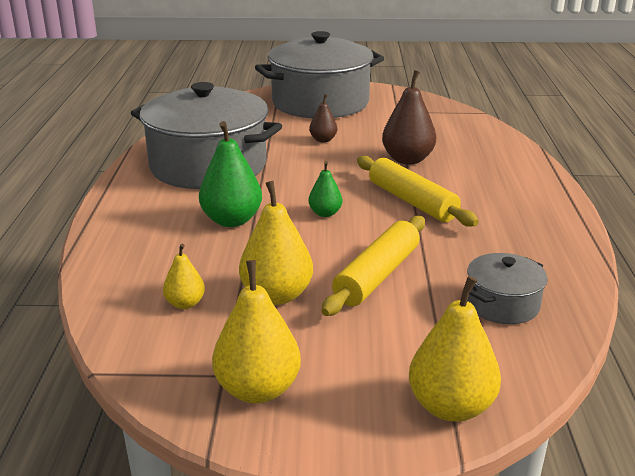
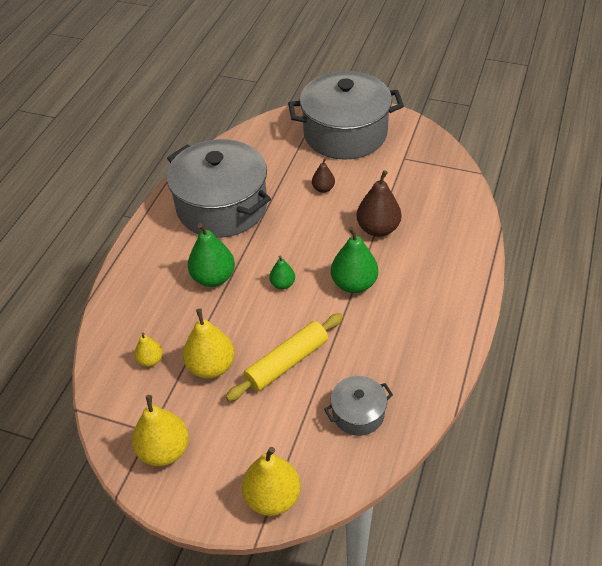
camera: 20 degrees right, 20 degrees up
yellow rolling pin [357,156,479,227] -> green pear [331,226,378,293]

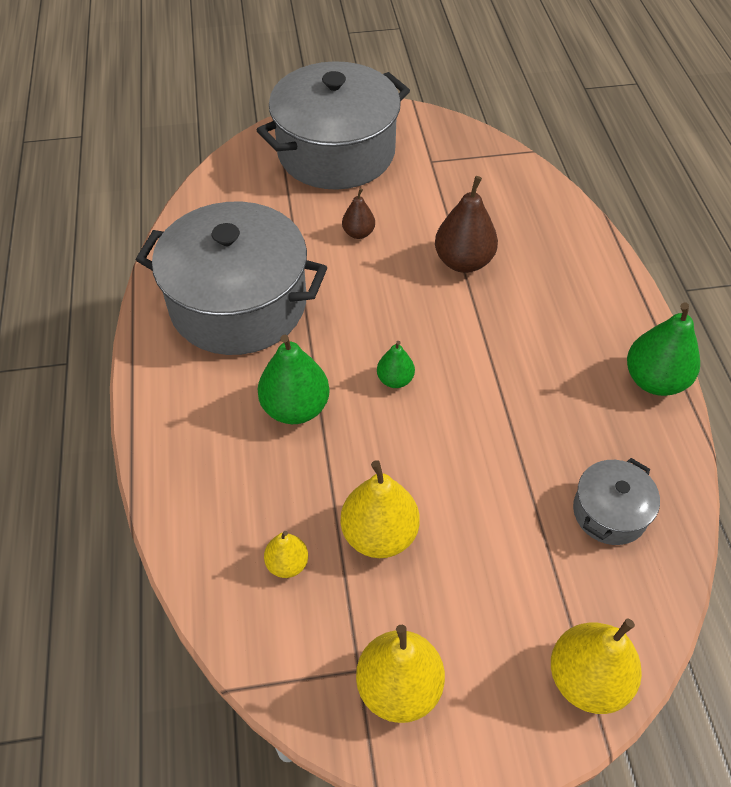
camera: 30 degrees left, 5 degrees up
yellow rolling pin [226,313,343,401] -> none
green pear [331,226,378,293] -> green pear moved to [627,303,700,396]

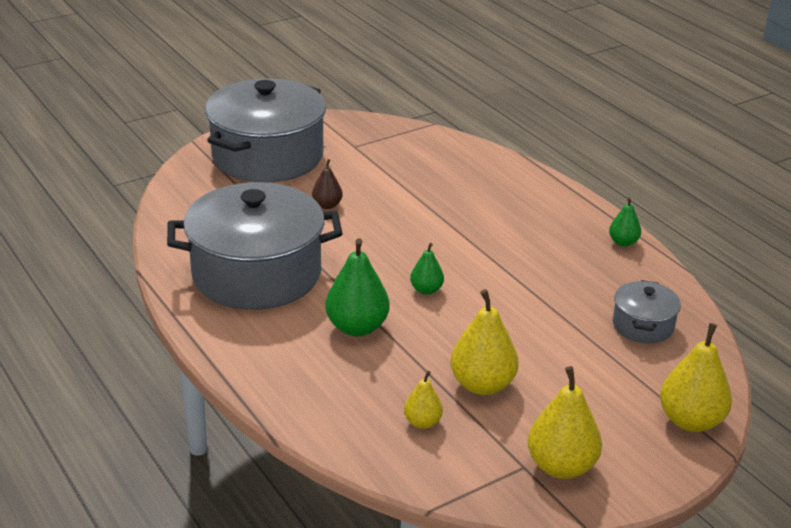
camera: 25 degrees left, 20 degrees down
brown pear [435,176,498,273] -> none
green pear [627,303,700,396] -> green pear [609,197,641,247], size x0.55

